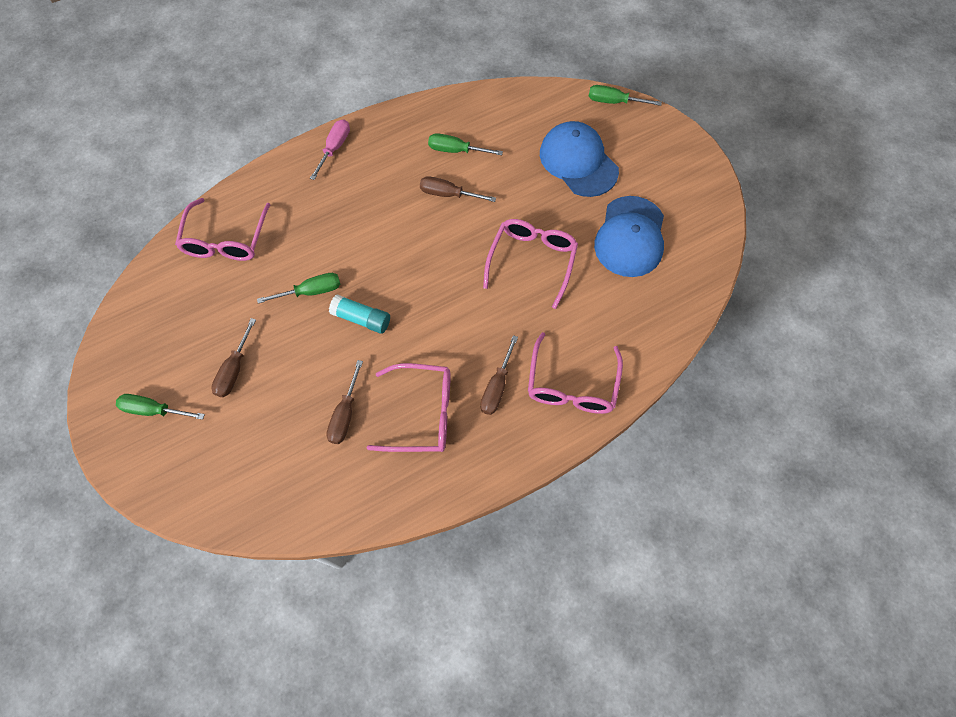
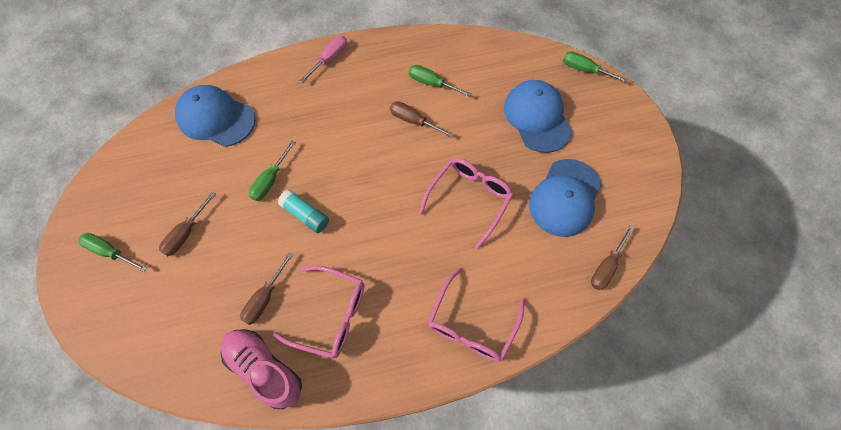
camera: 15 degrees right, 0 degrees up
pink glasses [175,198,271,261] -> blue cap [175,85,256,147]
green screwdriver [257,273,340,304] -> green screwdriver turned 120 degrees clockwise [249,140,296,201]
brown screwdriver [480,335,518,415] -> brown screwdriver moved to [591,225,634,290]
none -> pink shoe [221,329,302,409]

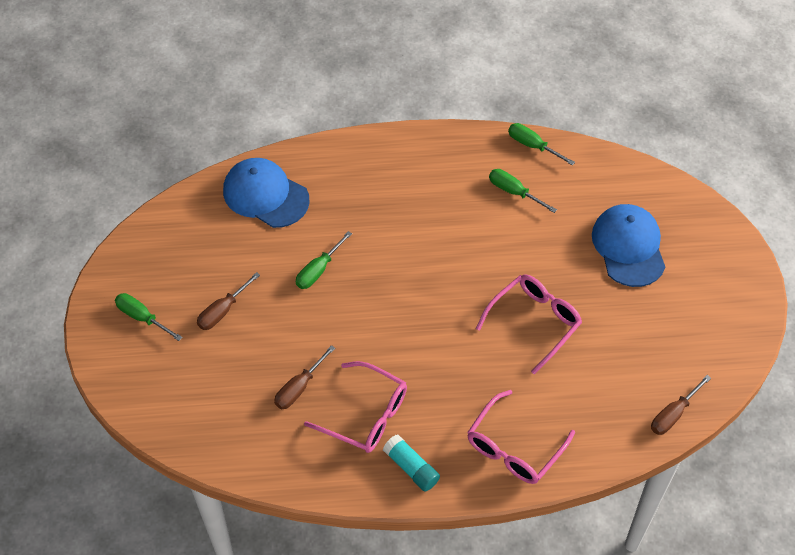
camera: 10 degrees right, 10 degrees down
pink shoe [221,329,302,409] -> none
turquoise glue stick [278,189,329,233] -> turquoise glue stick moved to [383,435,440,492]
pink screwdriver [299,36,347,83] -> none
brown screwdriver [390,101,453,138] -> none
blue cap [529,159,602,237] -> none
green screwdriver [563,51,629,83] -> green screwdriver moved to [508,123,575,166]

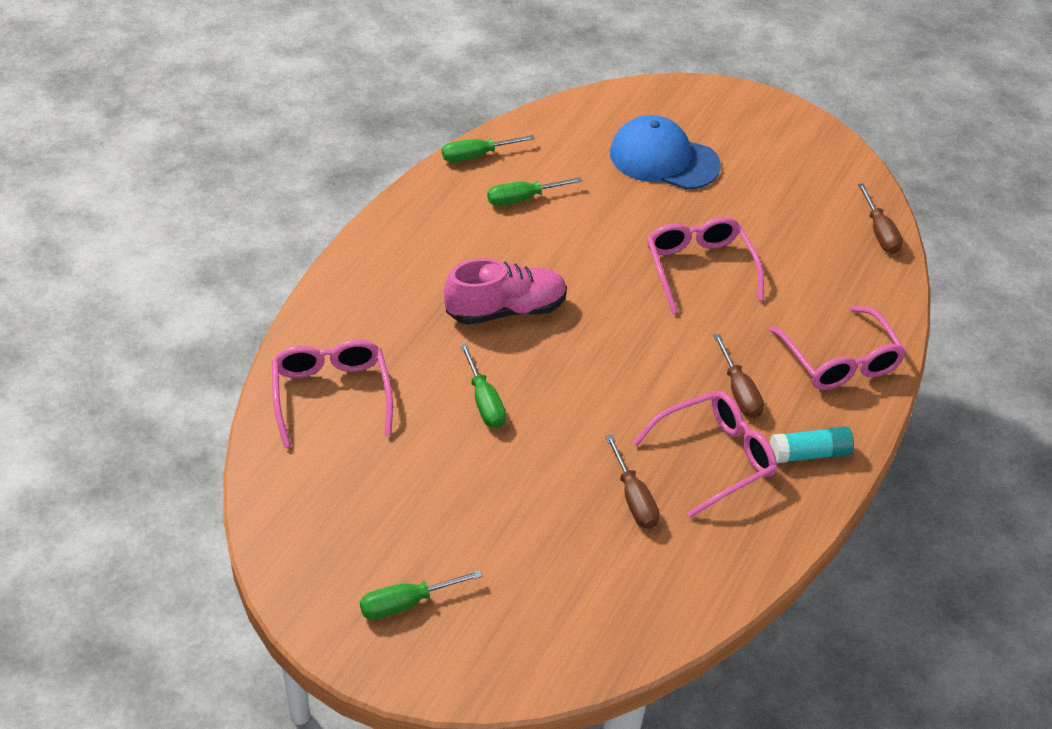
camera: 60 degrees left, 10 degrees down
brown screwdriver [197,272,260,330] -> brown screwdriver moved to [713,334,764,418]
blue cap [223,158,310,228] -> pink glasses [272,340,393,448]
none -> pink shoe [444,258,567,325]

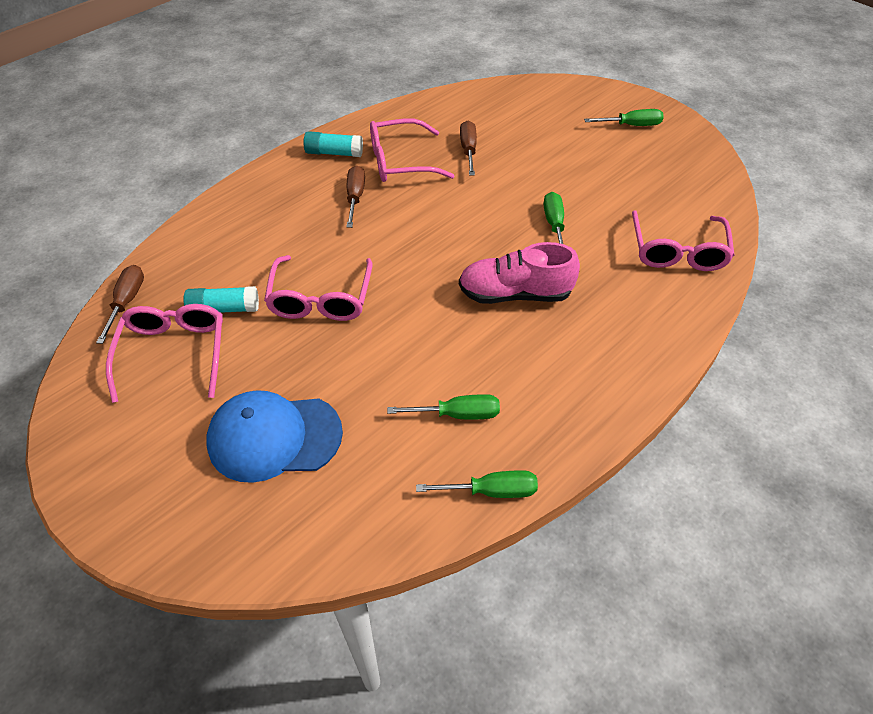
camera: 160 degrees left, 5 degrees up
blue cap [610,115,721,190] -> blue cap turned 135 degrees clockwise [206,390,343,483]
pink glasses [769,306,906,390] -> pink glasses moved to [106,304,223,403]
none -> turquoise glue stick [183,286,259,313]

